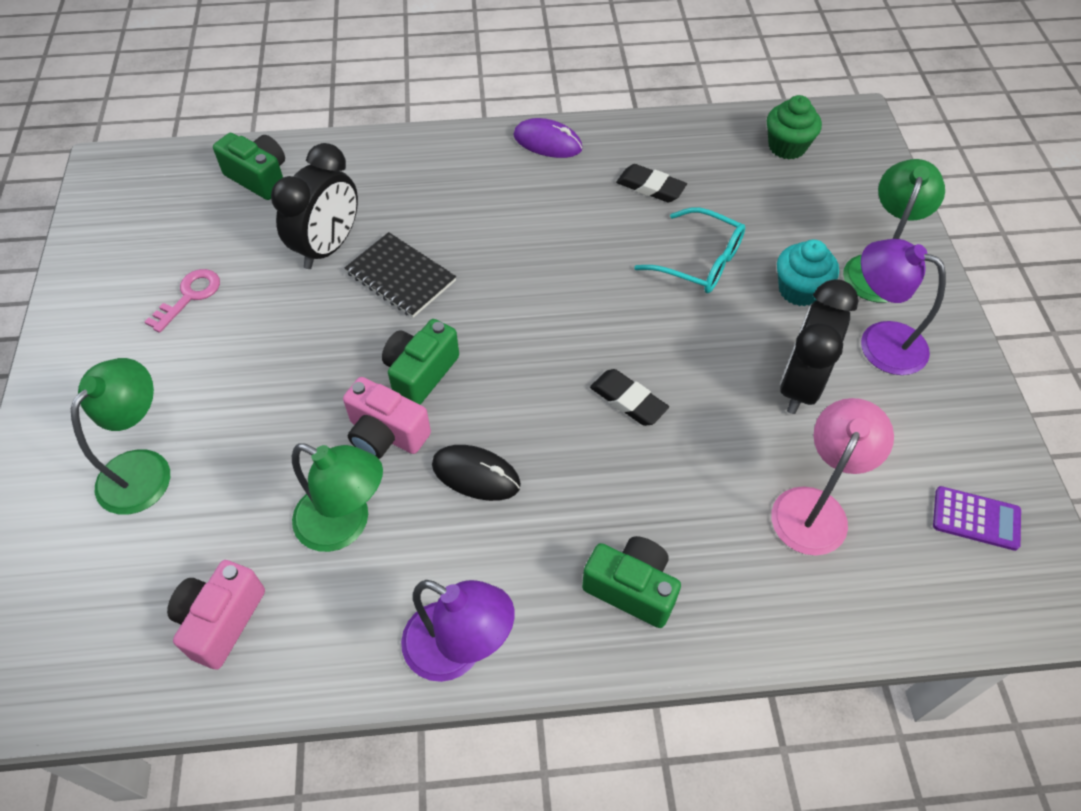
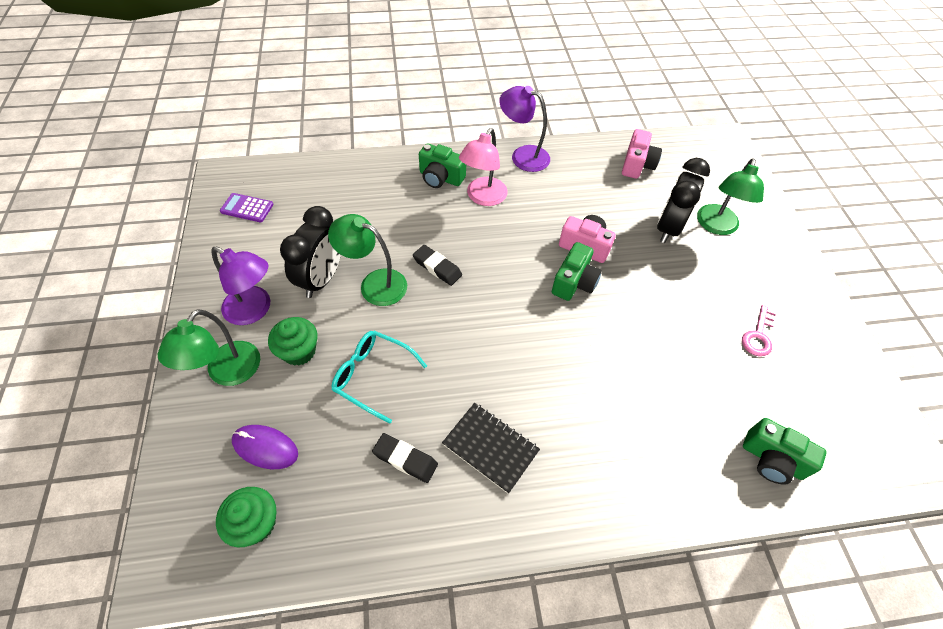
camera: 175 degrees right, 0 degrees up
black clock [271,143,358,269] -> black clock moved to [657,158,710,243]
green lamp [292,443,383,552] -> green lamp moved to [328,214,407,306]
black notebook [345,232,456,318] -> black notebook moved to [442,403,540,494]
black mouse [432,445,521,501] -> none
purple mouse [513,118,583,158] -> purple mouse moved to [232,425,298,469]
pink lamp [771,398,894,556] -> pink lamp moved to [459,128,508,206]
turquoise cupcake [777,239,839,306] -> green cupcake [268,317,318,366]

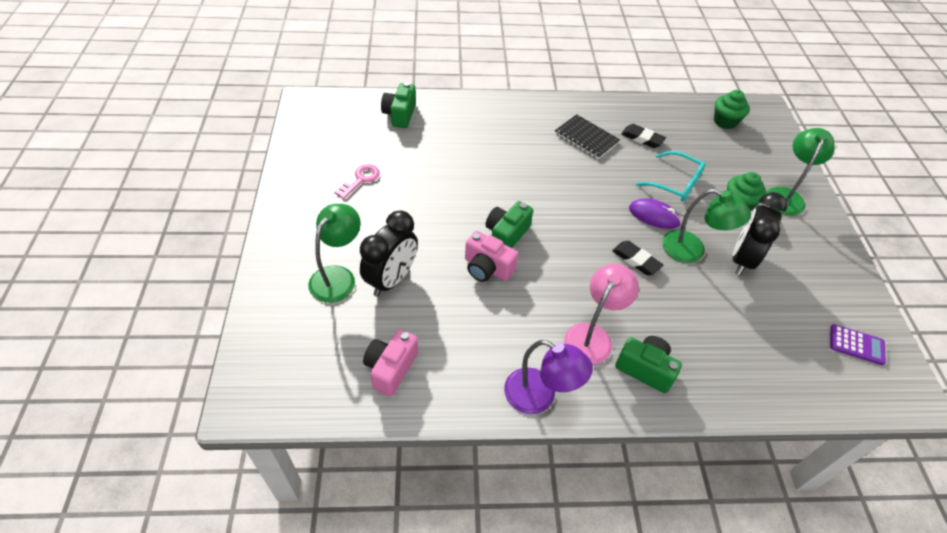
camera: 175 degrees left, 5 degrees down
purple lamp [211,246,270,325] -> none
purple mouse [232,425,298,469] -> purple mouse moved to [629,198,681,229]
green camera [743,418,827,485] -> green camera turned 120 degrees counterclockwise [381,82,416,128]

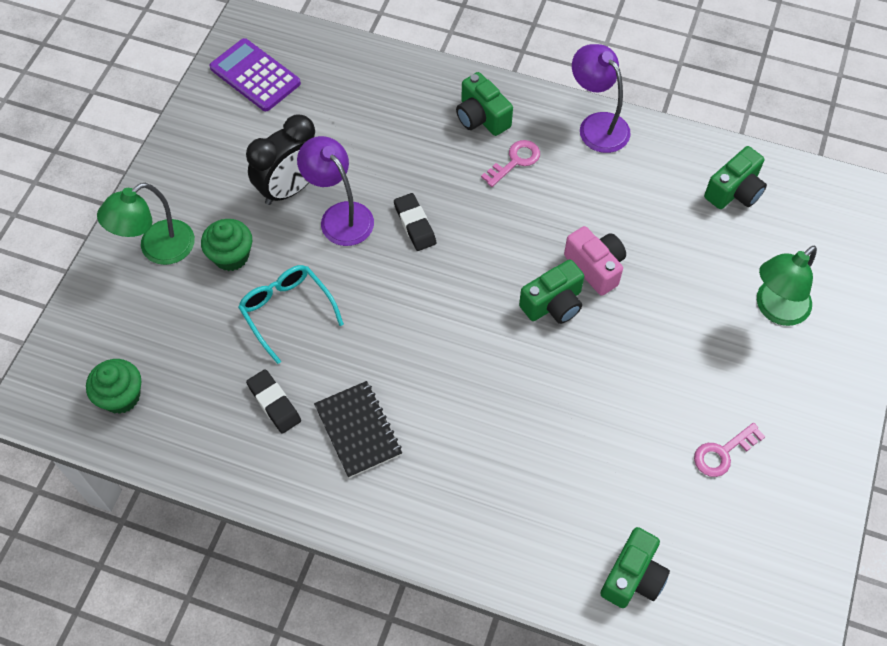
camera: 155 degrees left, 10 degrees up
black clock [360,210,418,297] -> none
pink camera [363,329,418,397] -> green camera [704,146,767,209]
pink lamp [564,264,639,364] -> pink key [481,140,540,187]
purple mouse [629,198,681,229] -> none
green lamp [662,189,751,263] -> purple lamp [297,136,374,246]
purple calculator [830,324,886,365] -> purple calculator [209,38,301,111], size x1.57

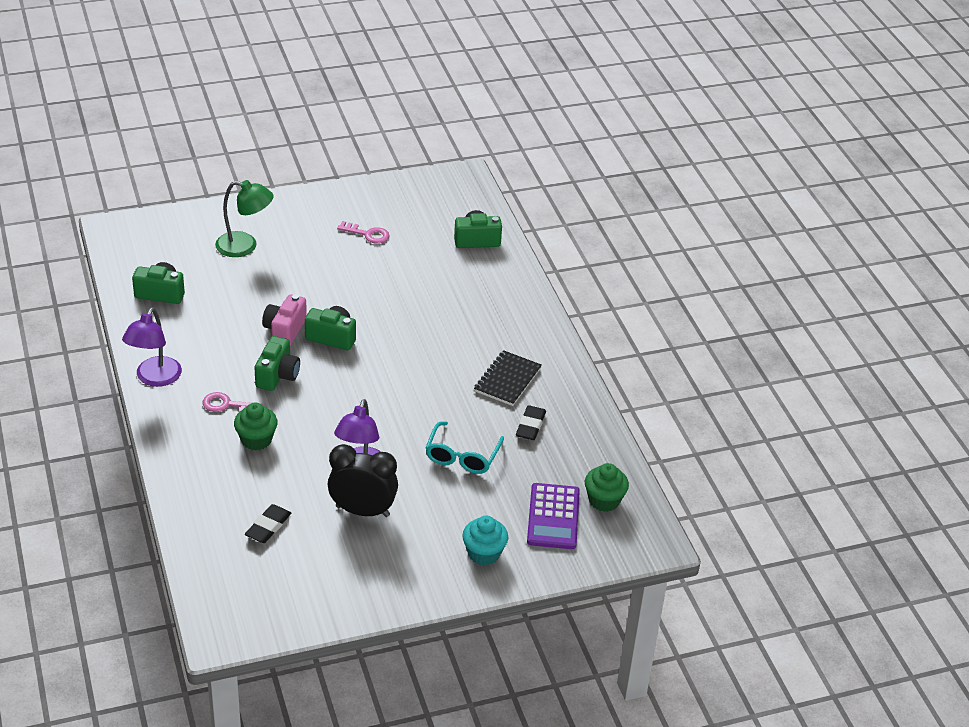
camera: 130 degrees left, 20 degrees down
green lamp [97,183,195,265] -> turquoise cupcake [462,516,508,566]
green cupcake [201,219,252,271] -> green cupcake moved to [234,403,278,450]
purple calculator [209,38,301,111] -> purple calculator moved to [527,483,580,549]
black eraser [394,193,436,251] -> black eraser moved to [245,504,291,543]
green camera [456,72,513,136] -> green camera moved to [254,336,300,391]

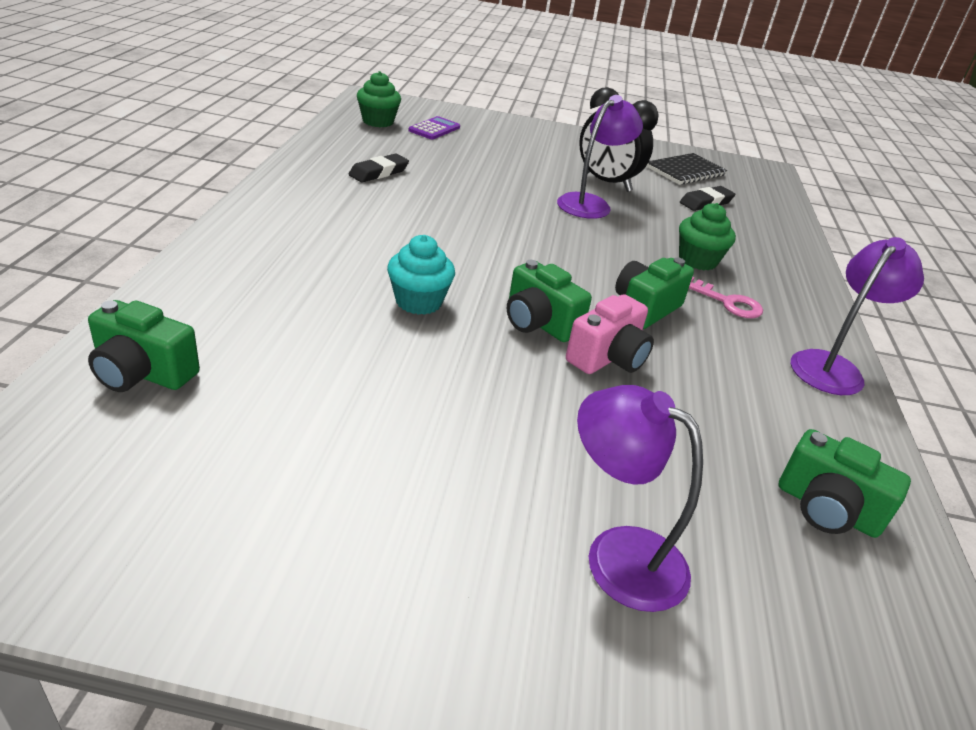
camera: 155 degrees left, 5 degrees down
green lamp [215,180,274,257] -> purple lamp [577,385,703,612]
pink key [337,221,390,244] -> none
turquoise glasses [426,421,504,474] -> none
turquoise cupcake [462,516,508,566] -> turquoise cupcake moved to [387,235,455,315]
black notebook [474,350,542,406] -> black notebook moved to [646,153,728,185]
purple calculator [527,483,580,549] -> purple calculator [408,116,460,139], size x0.64

